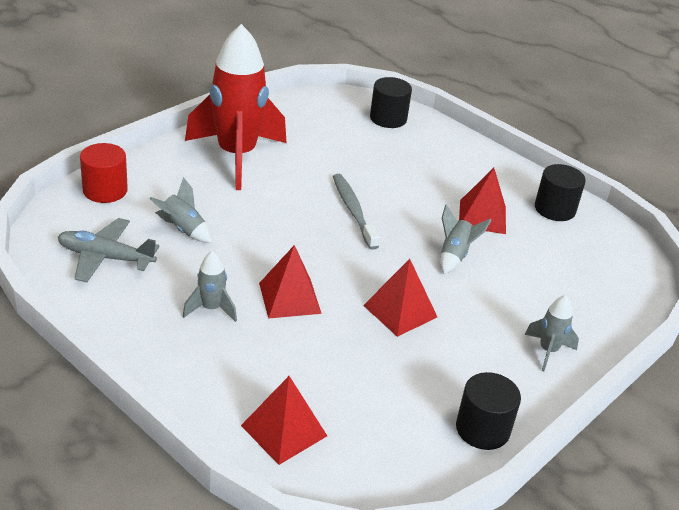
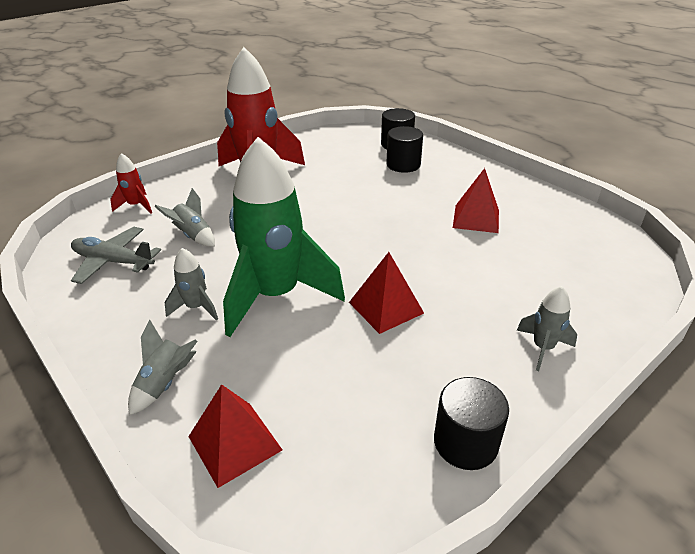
camera: 10 degrees right, 0 degrees up
red cylinder [80,143,128,203] -> red rocket [110,153,152,214]
red pyramid [259,245,322,319] -> green rocket [223,137,345,337]
grey toothbrush [333,174,380,250] -> none
grey rocket [440,204,491,274] -> grey rocket moved to [128,320,198,415]
black cylinder [535,164,586,221] -> black cylinder moved to [386,126,423,173]

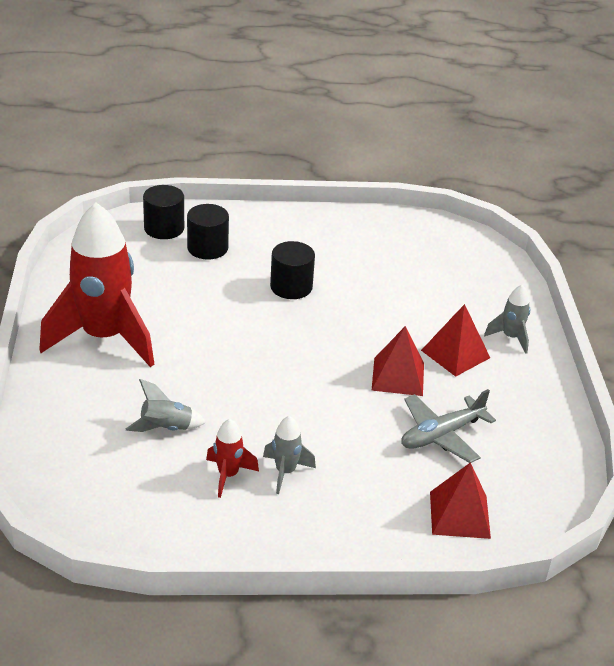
camera: 55 degrees left, 0 degrees up
grey plane [71,227,161,284] -> grey plane moved to [401,389,496,463]
red rocket [110,153,152,214] -> red rocket moved to [206,419,259,498]
grey rocket [128,320,198,415] -> none
green rocket [223,137,345,337] -> none
black cylinder [434,377,509,470] -> black cylinder moved to [270,241,315,299]
red pyramid [453,168,499,233] -> red pyramid moved to [421,304,490,377]

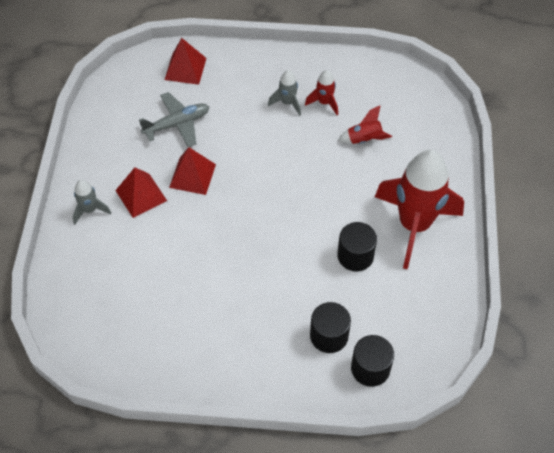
camera: 170 degrees left, 20 degrees up
grey rocket [126,379,206,432] -> red rocket [338,105,392,144]
black cylinder [270,241,315,299] -> black cylinder moved to [337,222,377,271]

